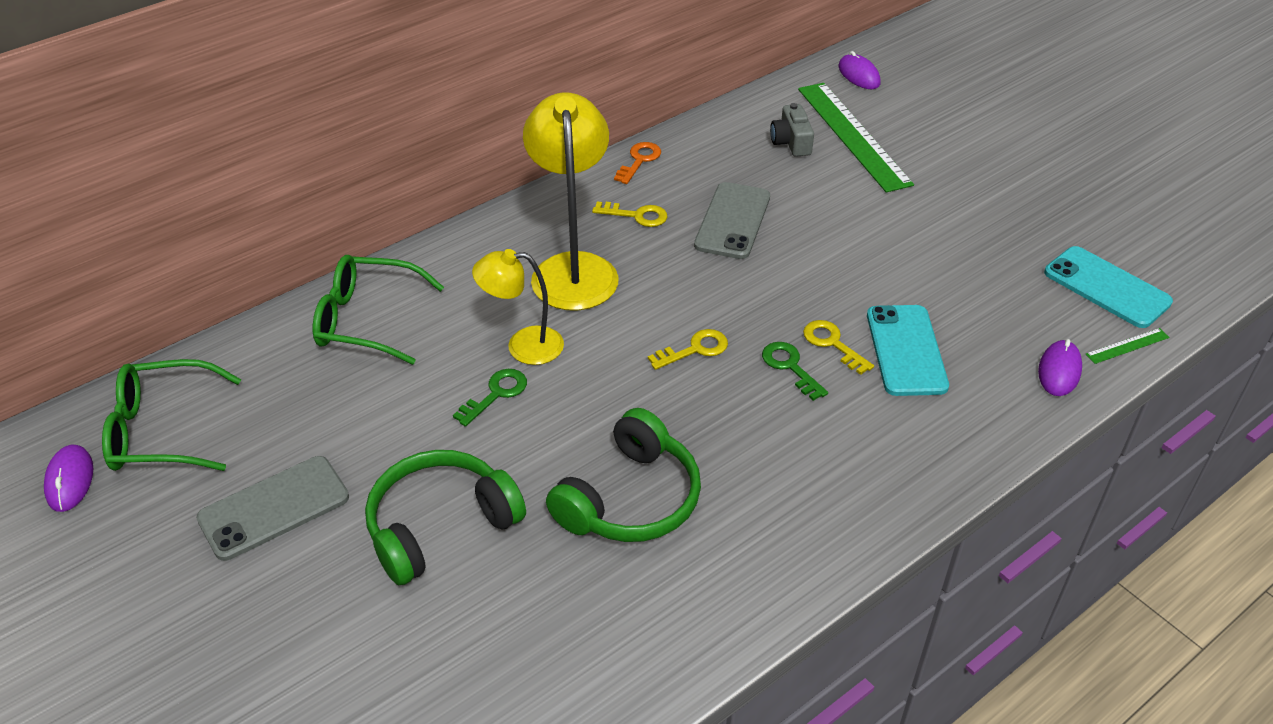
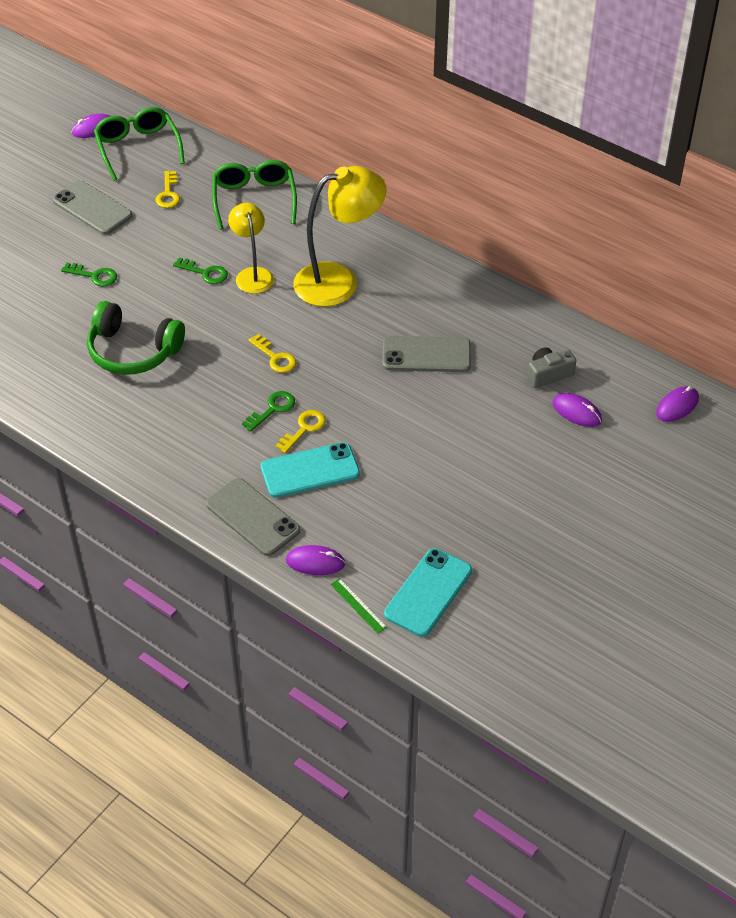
camera: 75 degrees right, 5 degrees up
green headphones [365,450,526,585] -> green key [61,263,117,287]
yellow key [592,202,667,227] -> yellow key moved to [156,171,180,208]
orange key [614,142,661,184] -> none
green ruler [798,83,914,193] -> purple mouse [552,393,602,427]
none -> grey phone [206,478,300,556]

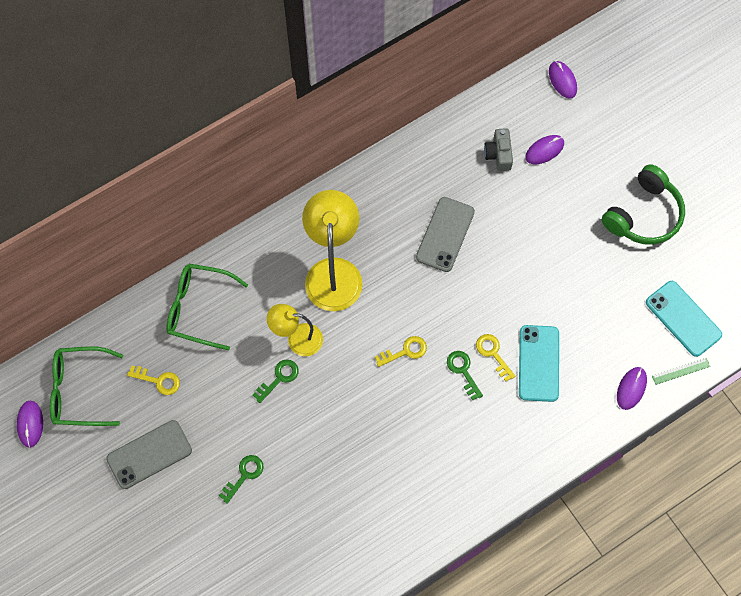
camera: 70 degrees left, 20 degrees up
green headphones [87,301,185,375] -> green headphones moved to [602,164,685,245]
grey phone [206,478,300,556] -> none

